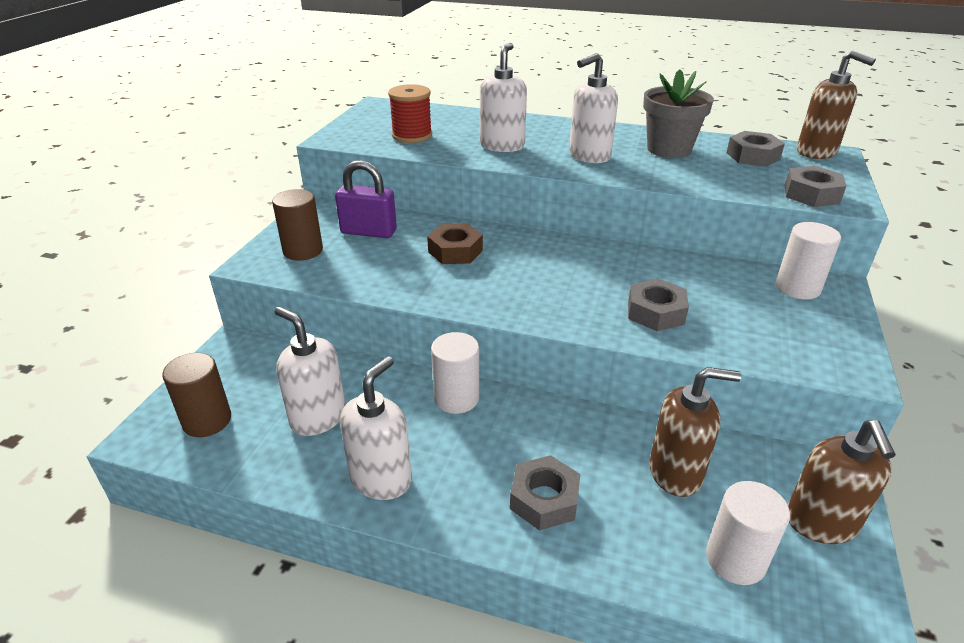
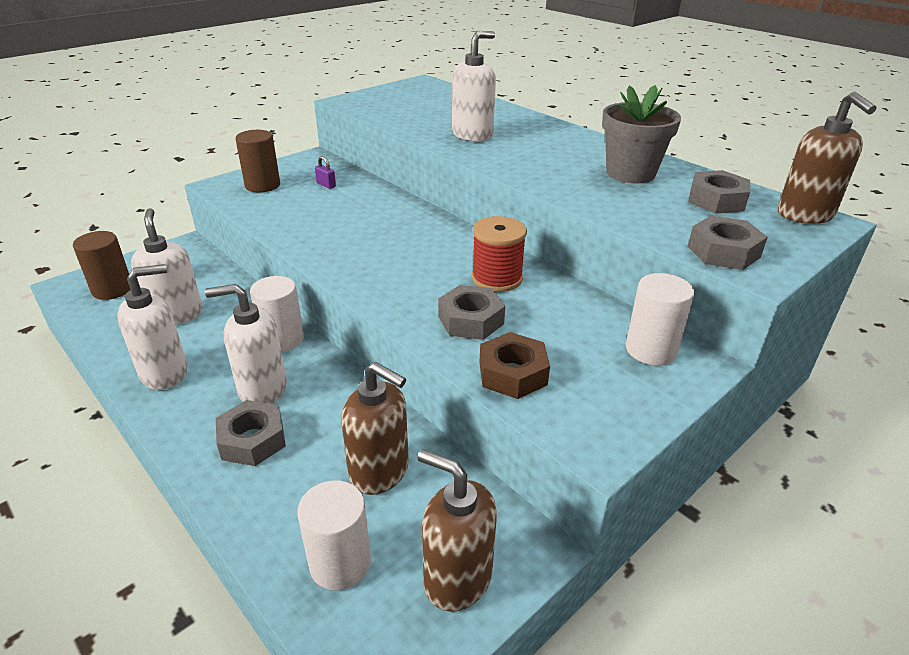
camera: 30 degrees right, 0 degrees up
purple padlock [335,160,397,238] -> purple padlock [315,156,336,189], size x0.44
red spool [388,84,432,143] -> red spool moved to [472,216,527,292]
brown nut [427,224,483,264] -> brown nut moved to [479,332,550,399]
white soap dispenser [569,53,618,163] -> white soap dispenser moved to [205,284,287,404]
brown soap dispenser [788,420,896,544] -> brown soap dispenser turned 90 degrees clockwise [417,449,497,612]

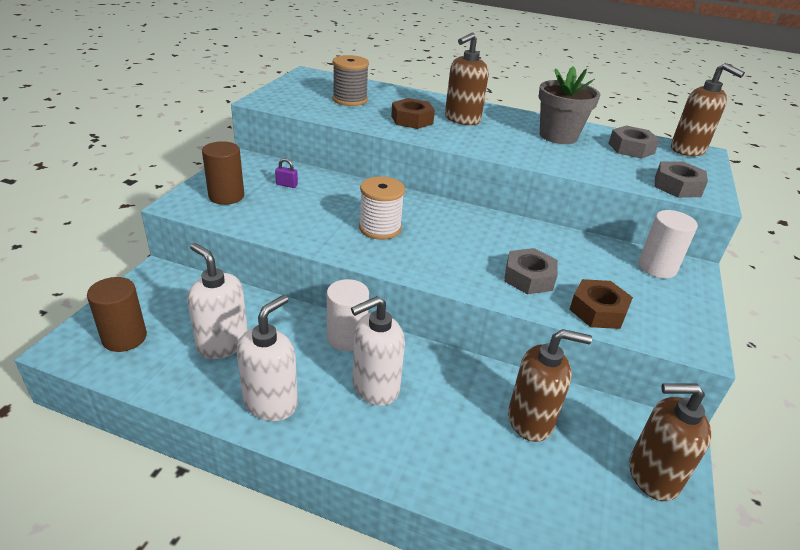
camera: 30 degrees left, 0 degrees up
grey nut [216,400,286,466] -> none
white cylinder [297,480,371,590] -> none
white soap dispenser [452,31,496,141] -> brown nut [391,98,435,129]
red spool [472,216,527,292] -> none
none -> grey spool [333,55,369,106]
none -> white spool [359,176,405,240]
none -> brown soap dispenser [445,33,489,125]

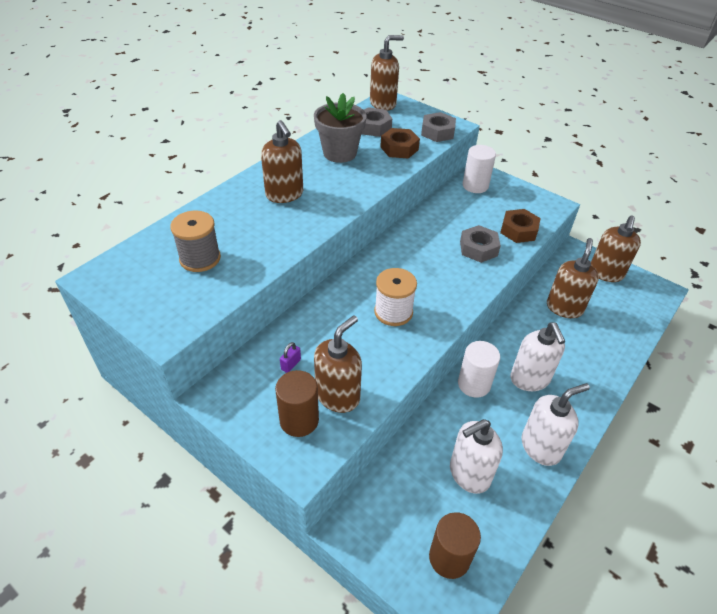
camera: 70 degrees left, 10 degrees up
white soap dispenser [236,295,298,421] -> white soap dispenser turned 105 degrees clockwise [522,383,590,466]
brown nut [391,98,435,129] -> brown nut moved to [380,128,420,159]
none -> brown soap dispenser [314,315,362,413]

